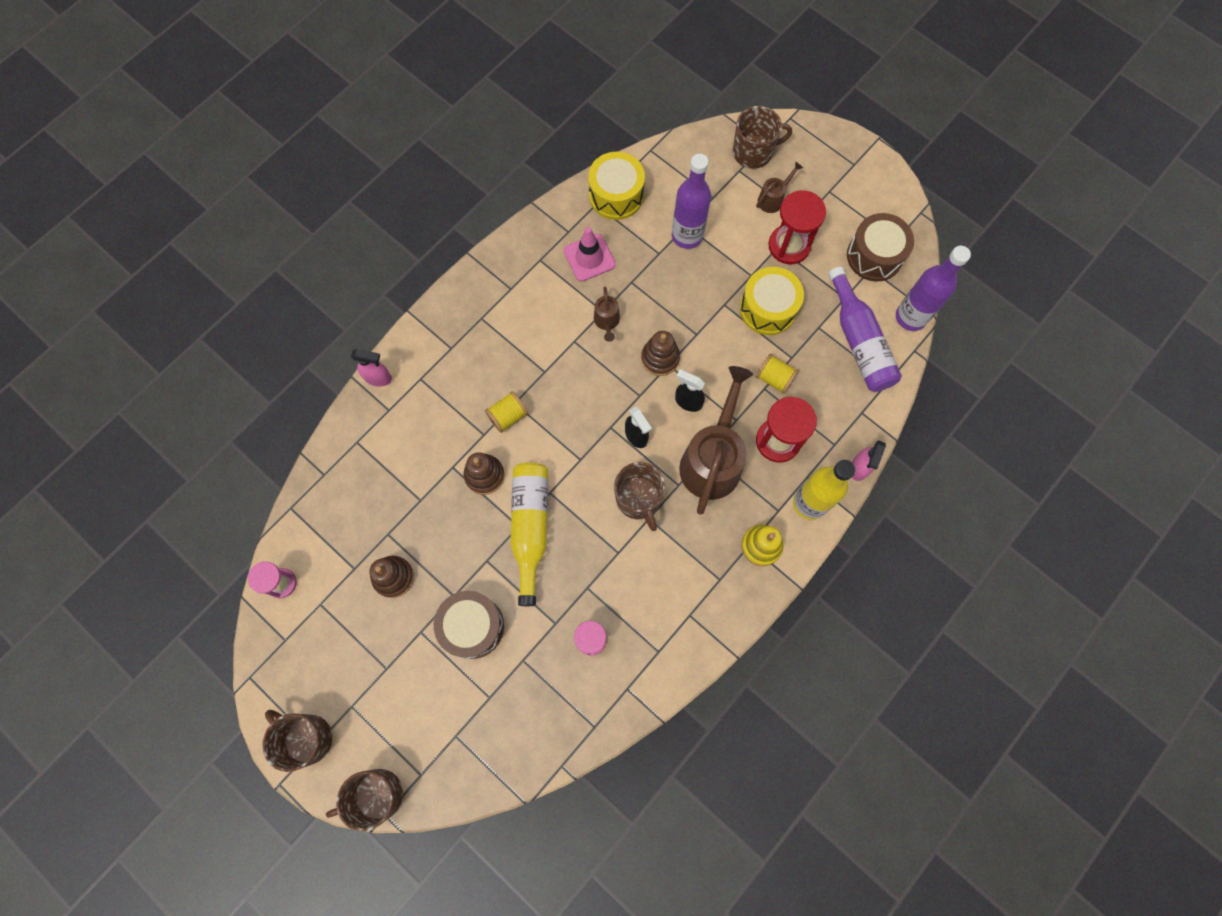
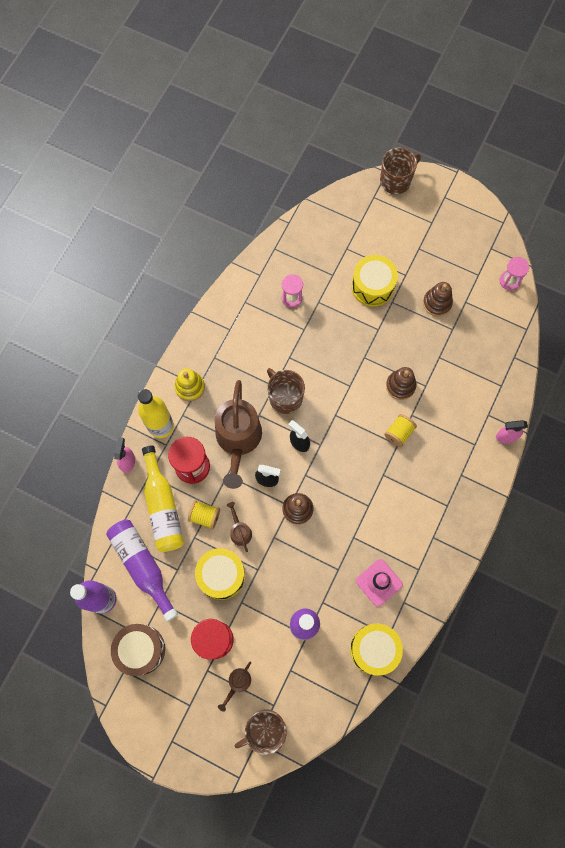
camera: 165 degrees right, 0 degrees up
brown mug [262,710,332,772] -> none
brown drum [434,591,504,659] -> yellow drum [351,255,398,307]
yellow bottle [511,463,548,606] -> yellow bottle moved to [142,446,184,552]
brown watering can [594,286,620,342] -> brown watering can moved to [227,502,252,552]

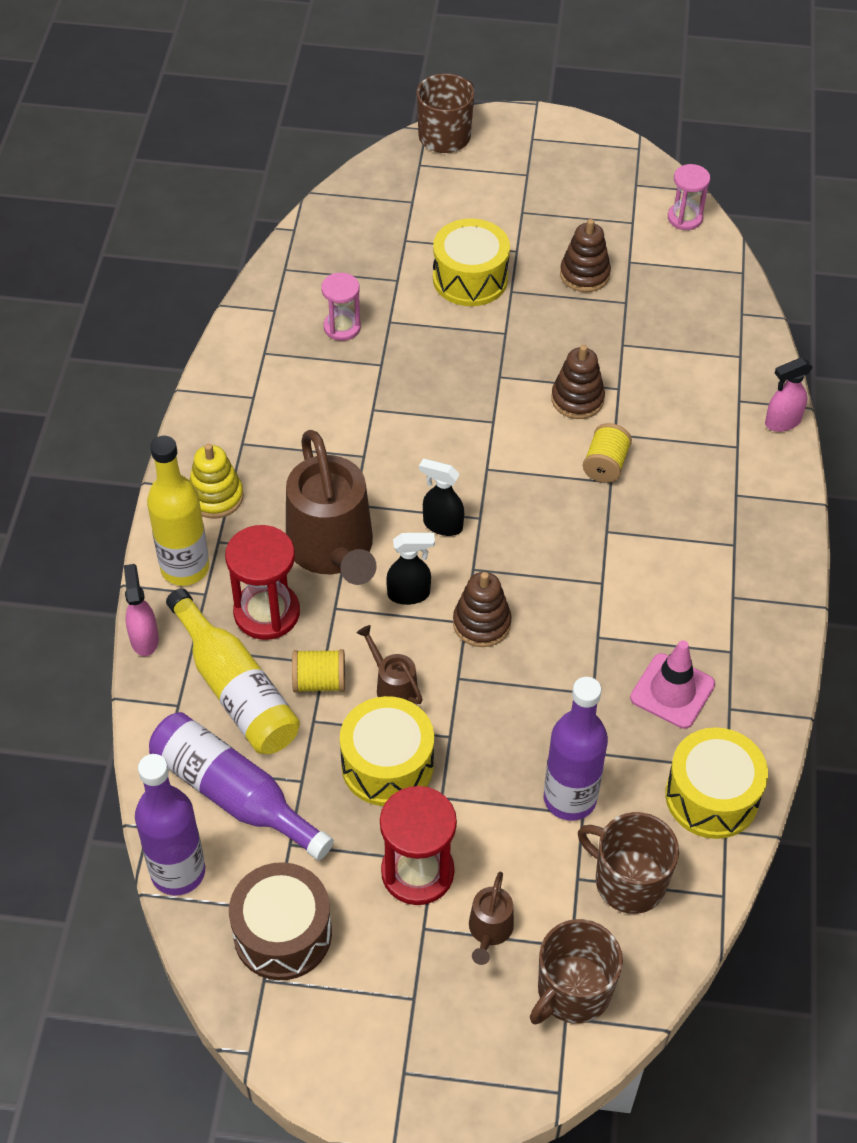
camera: 20 degrees left, 20 degrees down
brown mug [267,368,305,414] -> brown mug moved to [578,812,679,914]

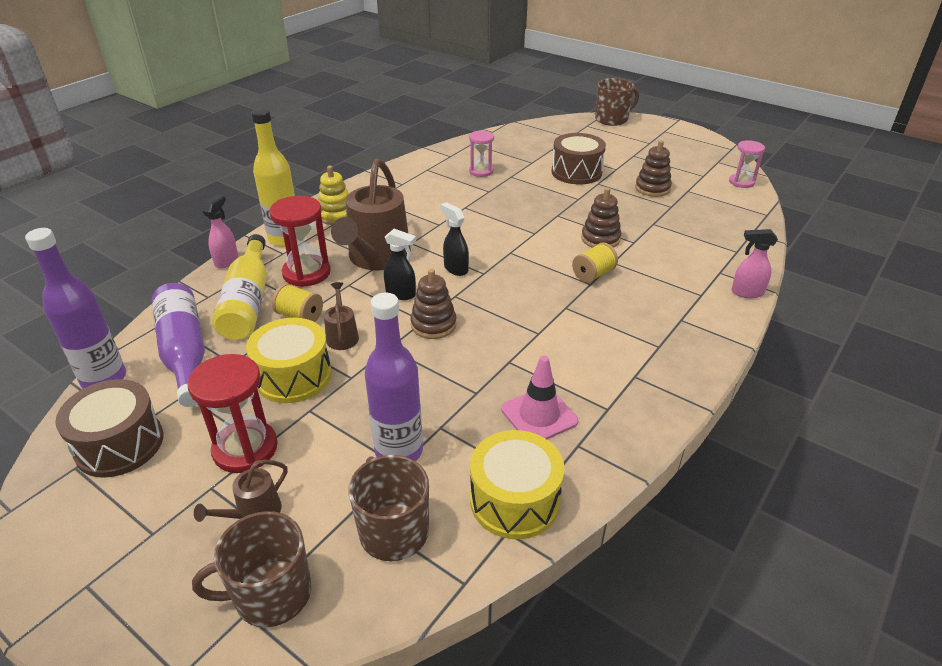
camera: 30 degrees right, 15 degrees down
yellow drum [433,218,510,306] -> brown drum [552,133,606,184]

